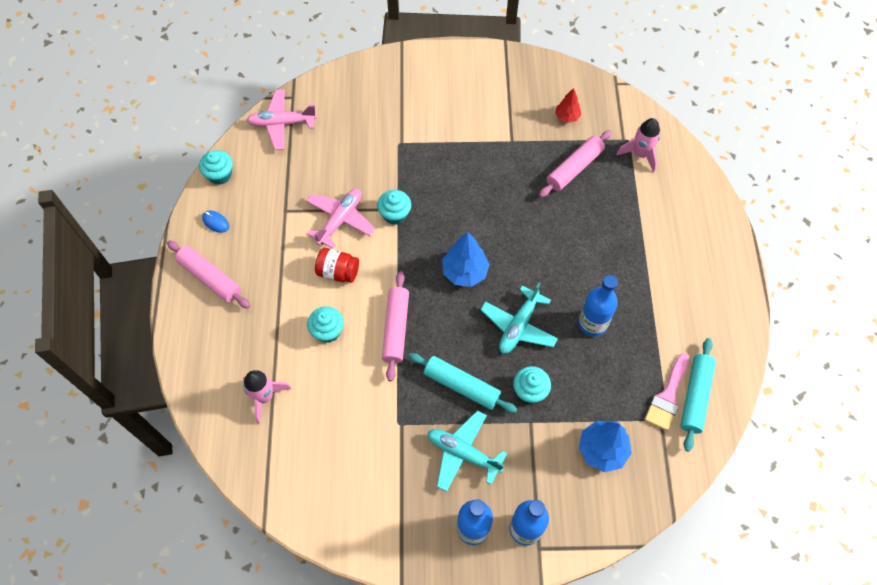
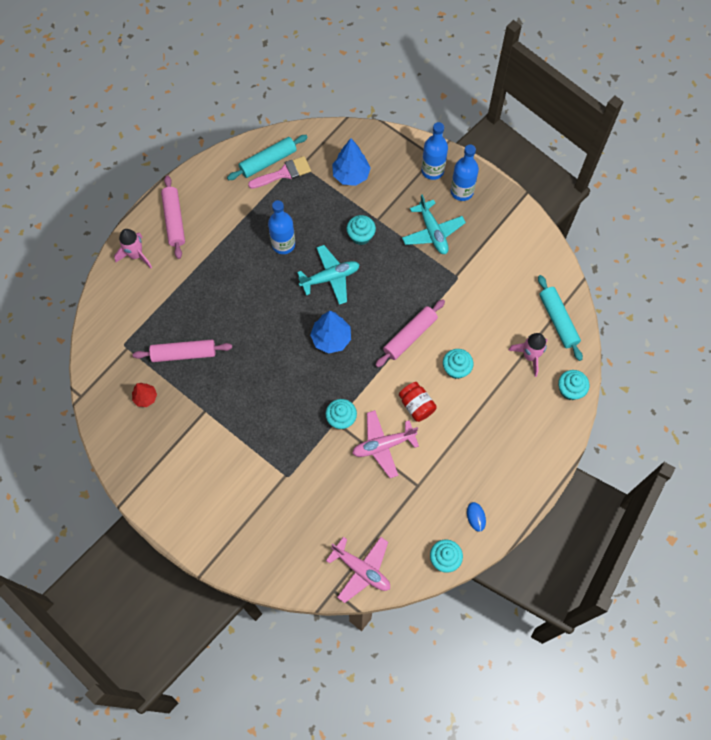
camera: 140 degrees left, 5 degrees up
pink rolling pin [167,240,250,309] -> pink rolling pin moved to [161,175,185,259]
turquoise rolling pin [408,353,517,413] -> turquoise rolling pin moved to [538,275,583,361]
pink rocket [616,118,660,173] -> pink rocket moved to [114,229,152,268]
none -> turquoise cupcake [558,370,589,400]

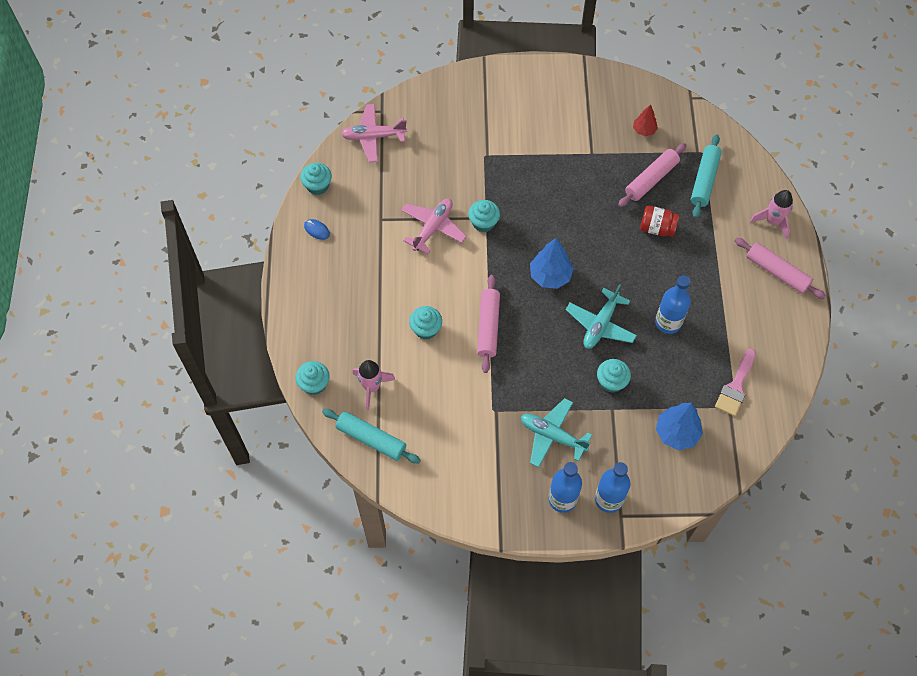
camera: 140 degrees right, 5 degrees down
turquoise rolling pin [227,135,308,180] -> turquoise rolling pin moved to [691,135,722,218]
red jar [399,382,437,422] -> red jar moved to [640,205,679,237]

